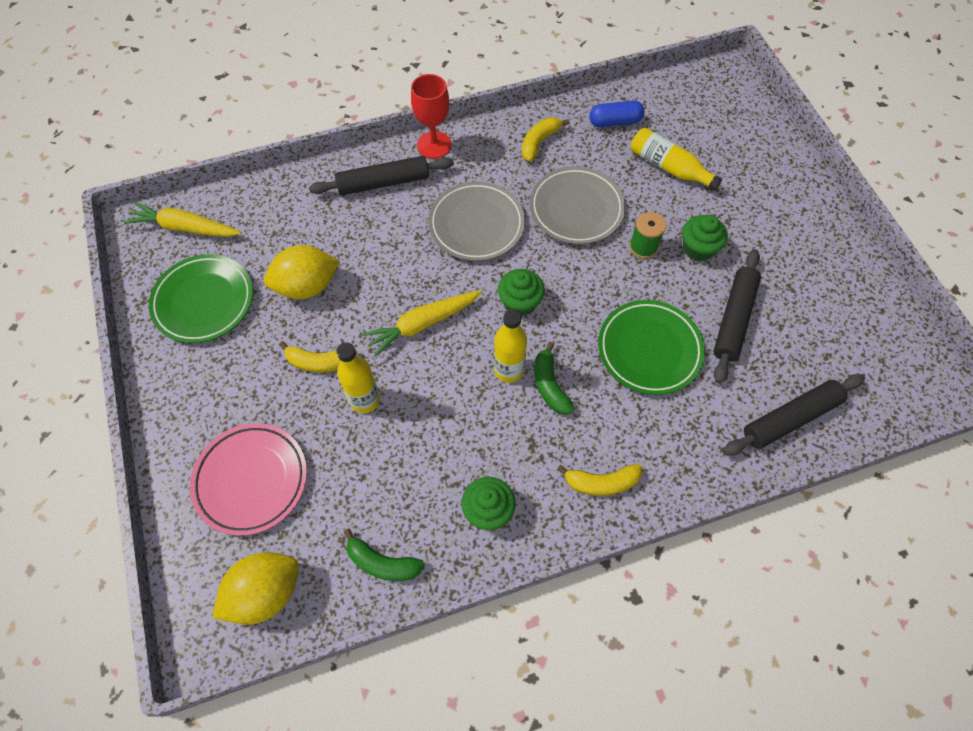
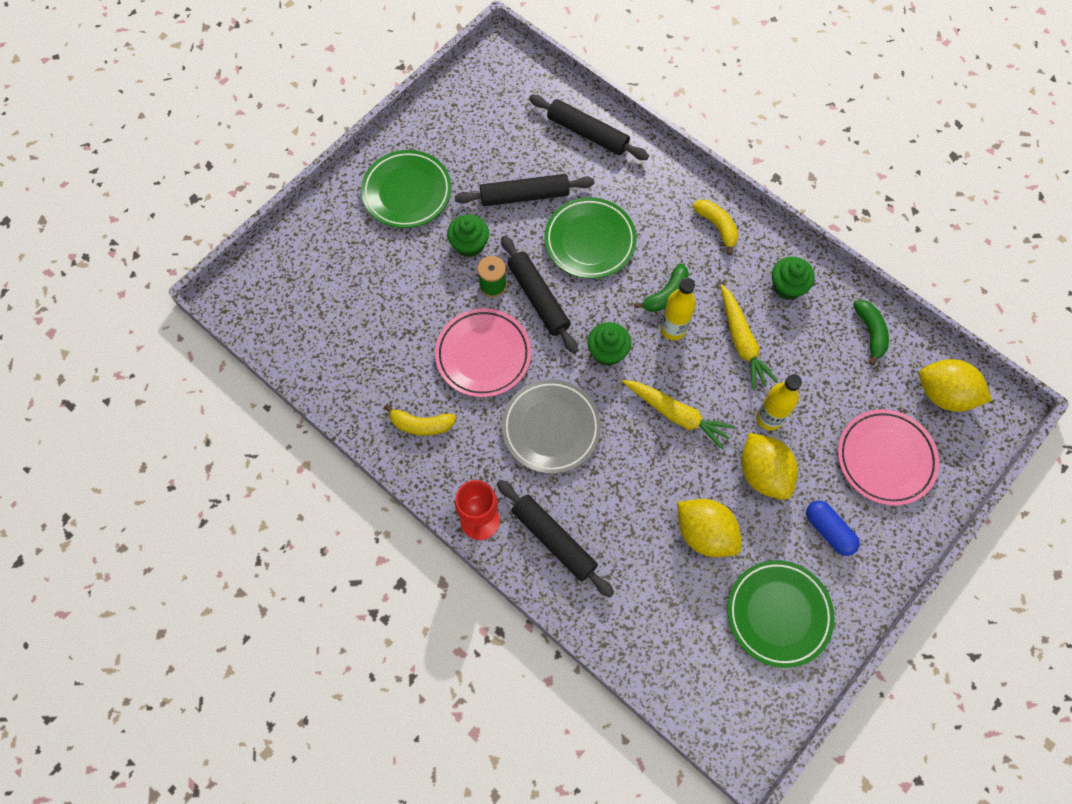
camera: 120 degrees left, 5 degrees up
yellow carrot [124,202,241,237] -> yellow carrot moved to [720,284,778,390]
yellow banana [279,341,357,373] -> yellow lemon [741,433,798,500]
grey plate [530,167,625,244] -> pink plate [435,308,531,397]
blue capsule [589,101,645,127] -> blue capsule moved to [806,500,860,556]
yellow bottle [631,127,722,191] -> none
none -> green plate [361,150,451,228]
none -> black rolling pin [501,236,578,354]

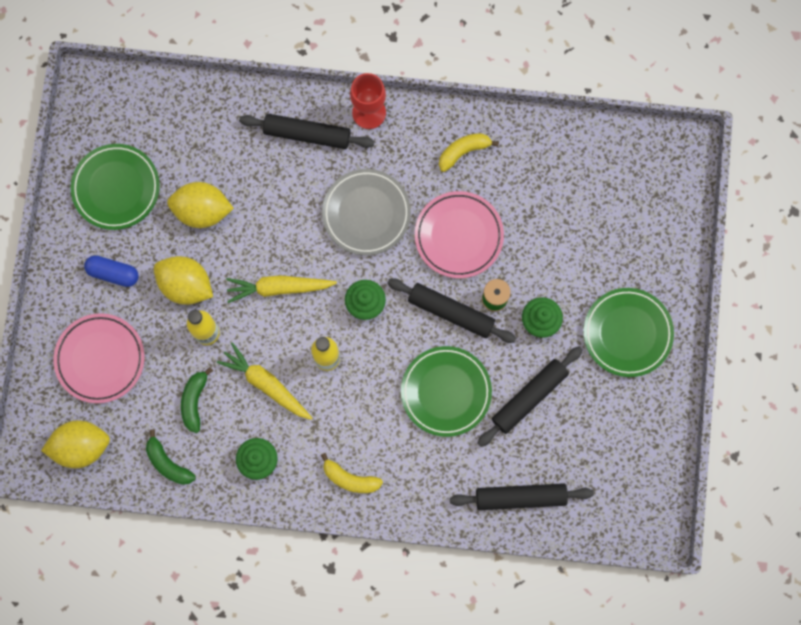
camera: 145 degrees right, 10 degrees up
green banana [634,263,689,312] -> green banana moved to [181,367,213,433]

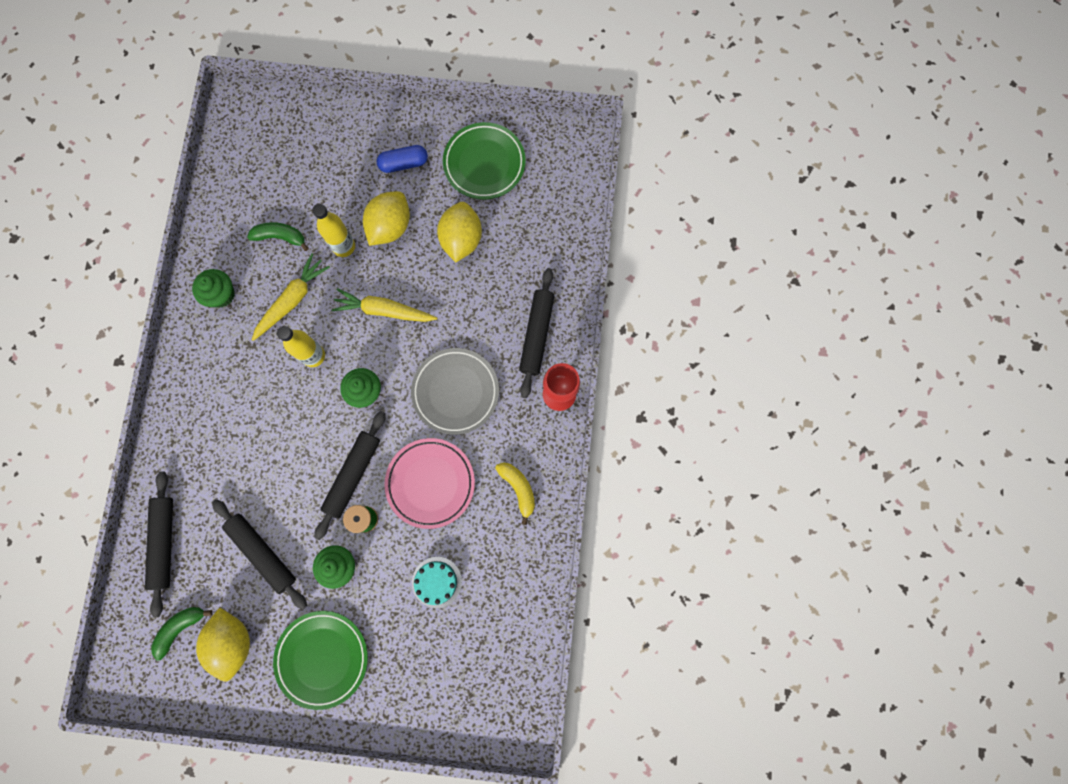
camera: 90 degrees right, 0 degrees up
yellow lemon [41,420,110,468] -> yellow lemon moved to [196,608,250,681]
pink plate [53,313,145,403] -> none
blue capsule [84,255,139,287] -> blue capsule turned 60 degrees clockwise [376,145,428,173]
green banana [146,429,196,485] -> green banana moved to [151,607,213,660]
yellow carrot [226,275,337,303] -> yellow carrot turned 75 degrees counterclockwise [332,288,437,322]
yellow banana [321,453,383,493] -> none
green plate [401,346,492,437] -> none
none -> turquoise cake [412,557,462,608]

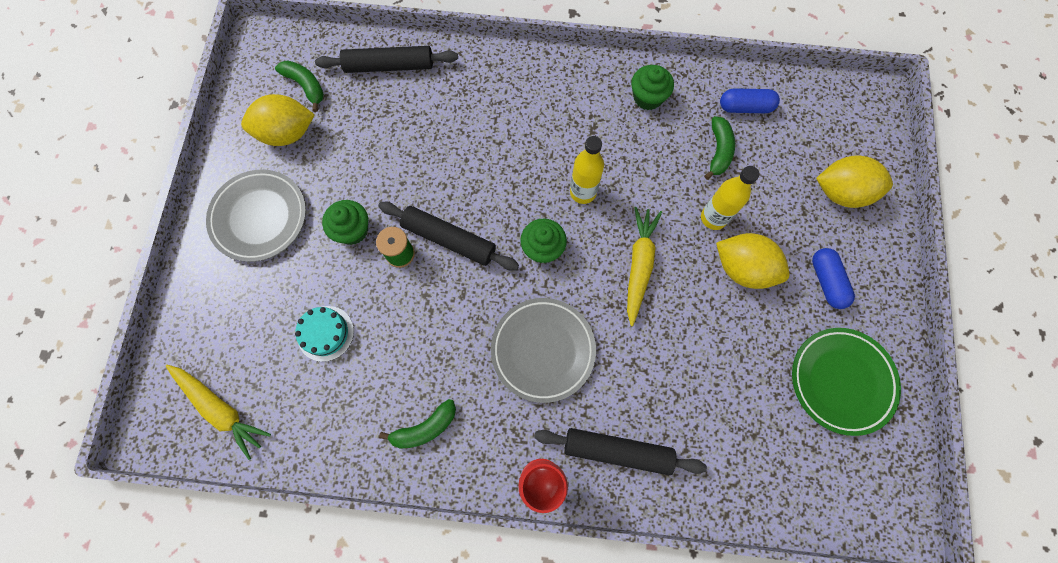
camera: 90 degrees right, 5 degrees down
black rolling pin [212,499,307,609] -> none
yellow carrot [252,253,330,341] -> yellow carrot moved to [165,365,271,460]
green plate [273,611,368,710] -> grey plate [206,169,306,262]
pink plate [384,438,475,529] -> none
yellow lemon [437,202,482,263] -> yellow lemon moved to [816,155,893,208]
yellow banana [495,462,535,525] -> green banana [379,399,456,448]
none -> blue capsule [720,88,780,113]

